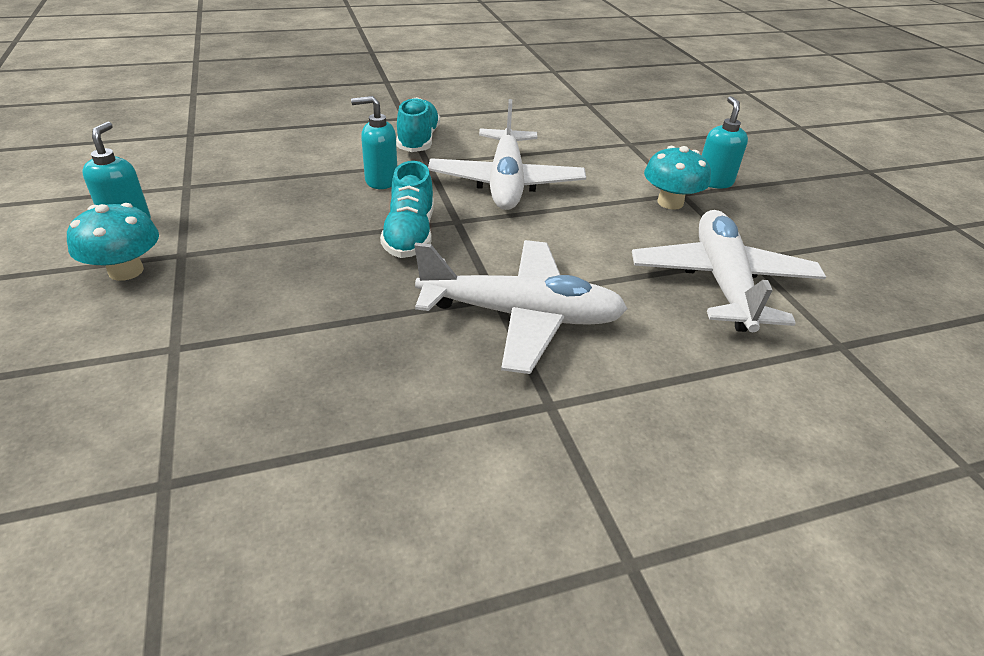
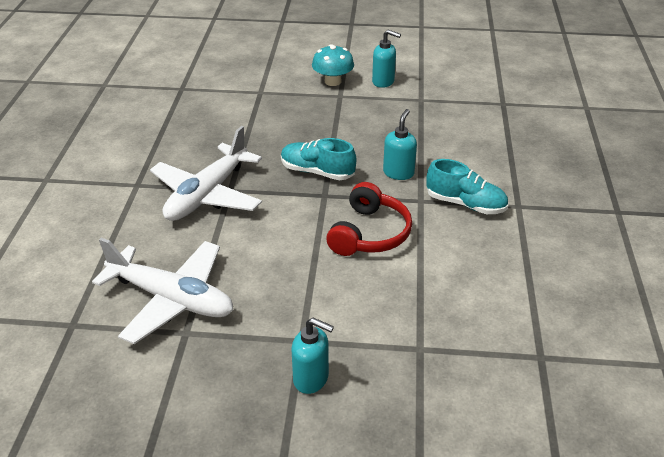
camera: 115 degrees right, 0 degrees up
white plane [428,99,586,210] -> red headphones [326,182,412,256]
turquoise mushroom [644,146,711,210] -> none

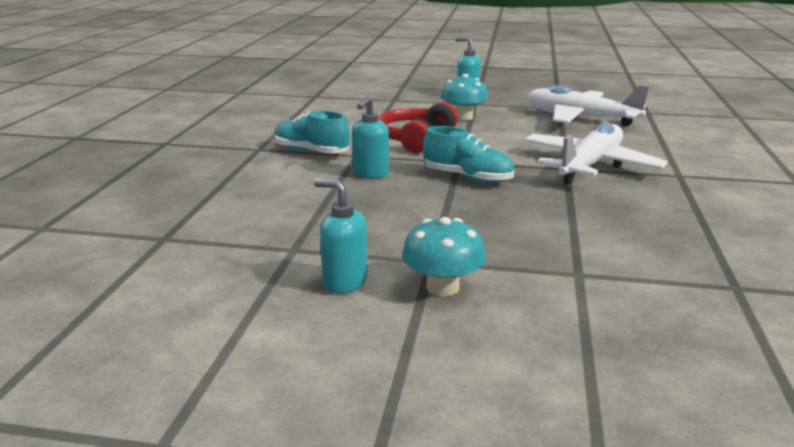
camera: 175 degrees left, 15 degrees down
none -> turquoise mushroom [441,74,488,121]

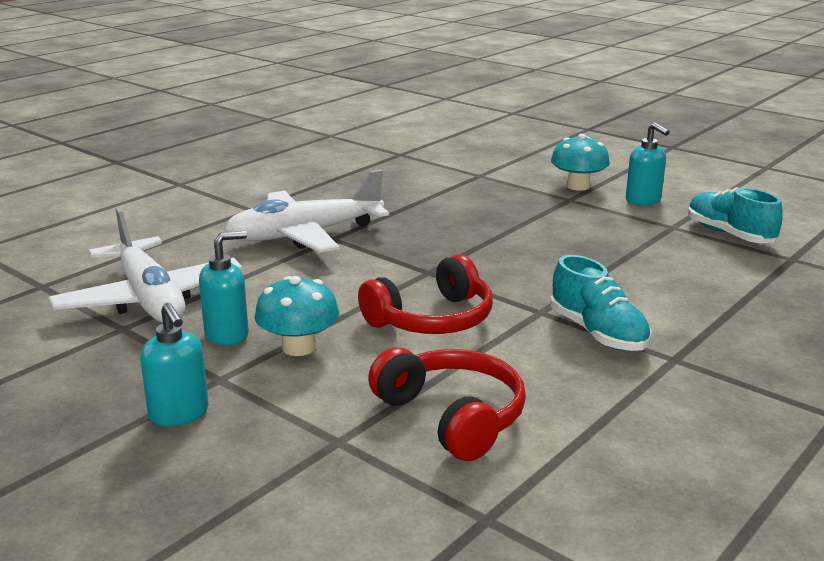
camera: 150 degrees left, 0 degrees up
turquoise soap dispenser [352,97,389,179] -> turquoise soap dispenser moved to [199,231,249,345]
turquoise shoe [423,126,514,183] -> turquoise shoe moved to [688,187,783,243]
none -> red headphones [368,347,526,461]

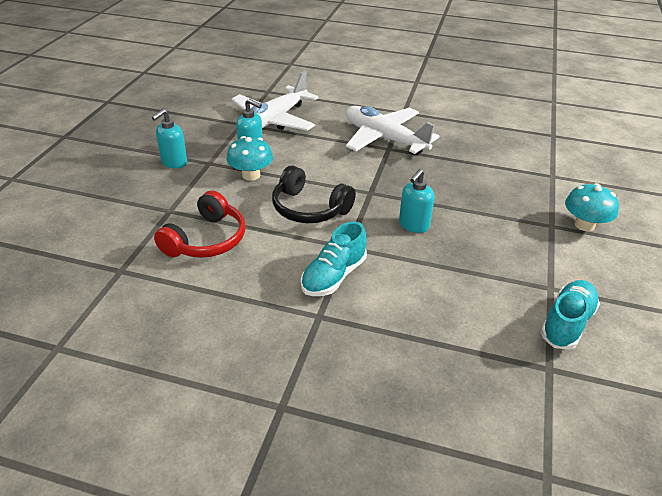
camera: 65 degrees right, 15 degrees up
red headphones [358,254,493,334] -> black headphones [272,165,356,223]
turquoise soap dispenser [626,122,670,206] -> turquoise soap dispenser moved to [399,169,434,233]

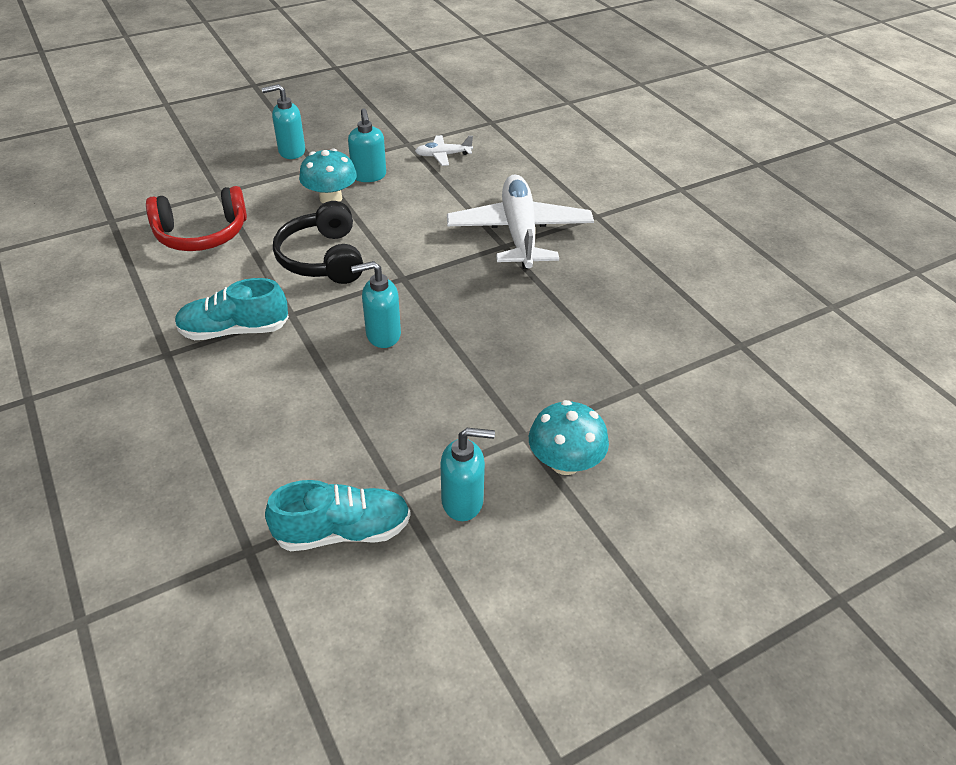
camera: 45 degrees right, 5 degrees up
white plane [231,71,319,131] -> white plane [415,135,473,166], size x0.44
none -> turquoise soap dispenser [440,428,495,521]

